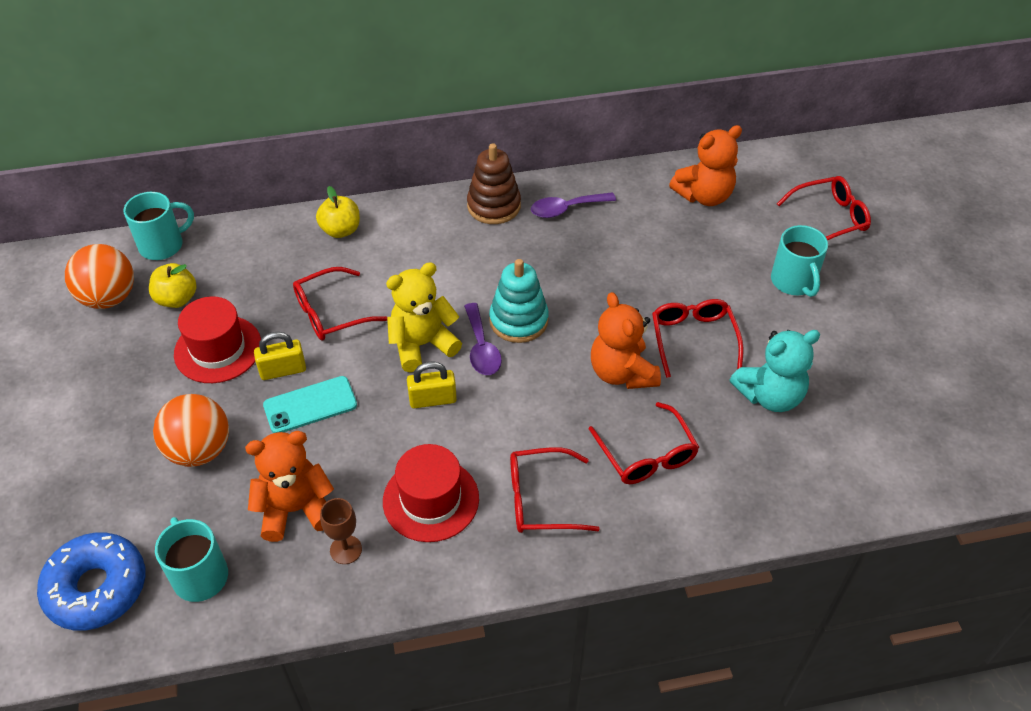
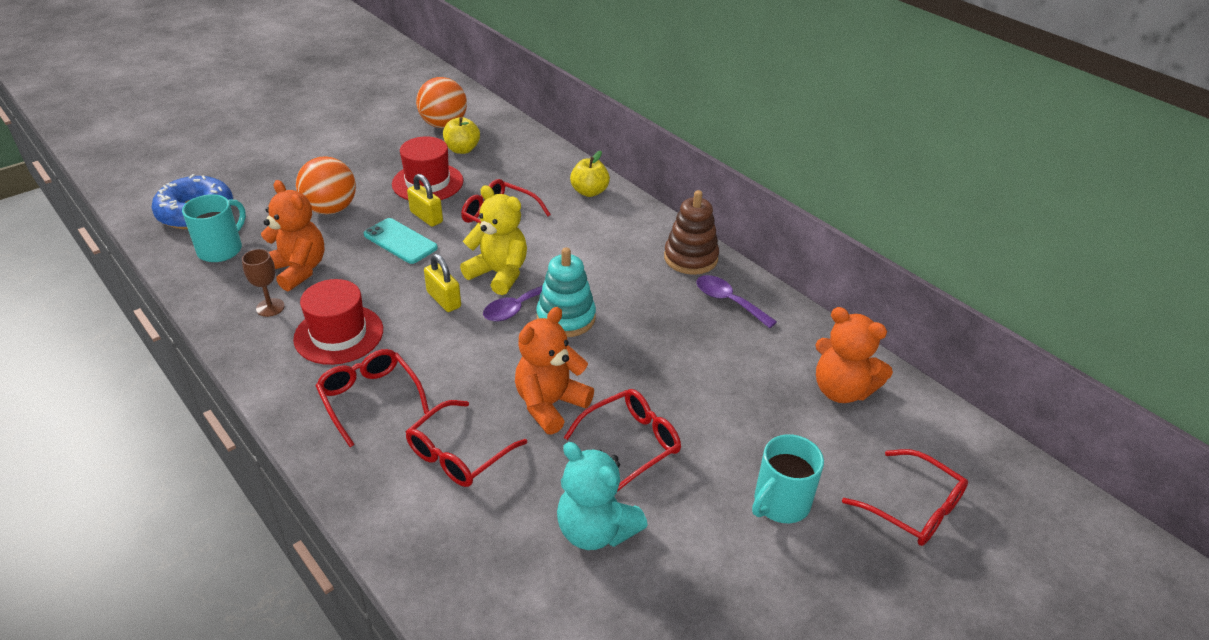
camera: 60 degrees right, 10 degrees down
turquoise mug [124,192,194,260] -> none

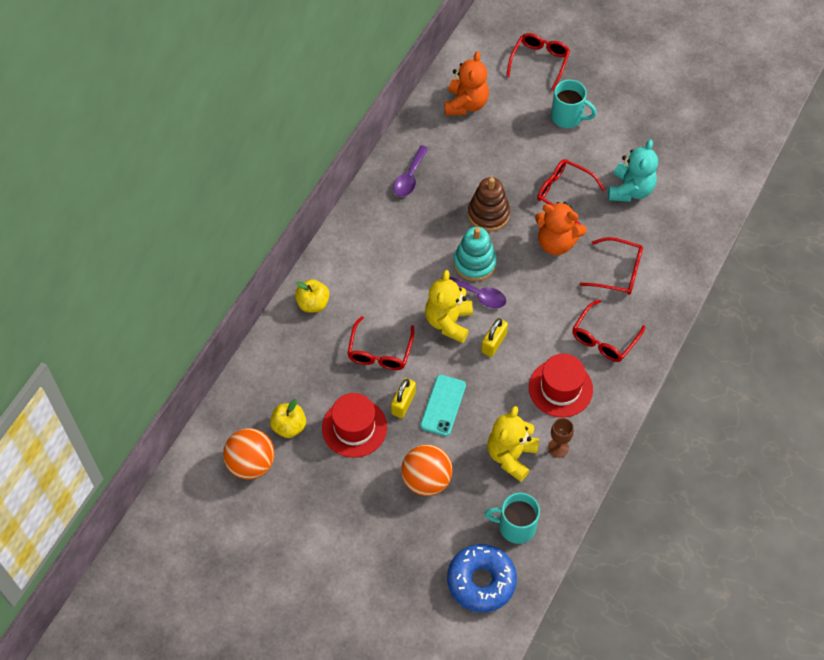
camera: 110 degrees left, 20 degrees up
orange teddy bear [261,180,325,291] -> yellow teddy bear [487,406,539,482]
brown stacking toy [664,190,719,275] -> brown stacking toy moved to [468,177,510,231]

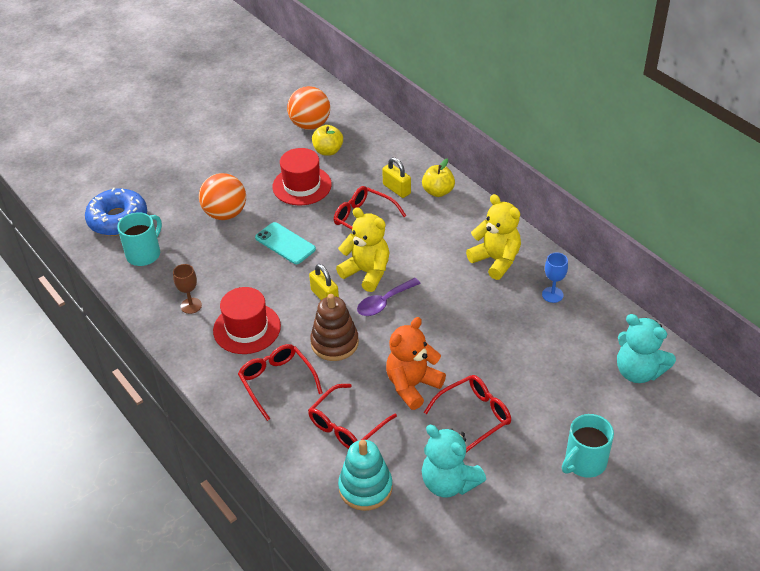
camera: 115 degrees right, 15 degrees down
yellow padlock [391,378,416,418] -> yellow padlock moved to [382,157,411,198]
purple spoon [393,145,429,197] -> blue goblet [542,253,568,303]
orange teddy bear [445,51,489,115] -> turquoise teddy bear [617,314,676,383]
turquoise stacking toy [454,227,497,281] -> turquoise stacking toy moved to [338,440,393,511]
brown stacking toy [468,177,510,231] -> brown stacking toy moved to [310,294,359,361]
yellow teddy bear [487,406,539,482] -> yellow teddy bear moved to [466,194,521,280]
red glasses [506,33,570,91] -> none

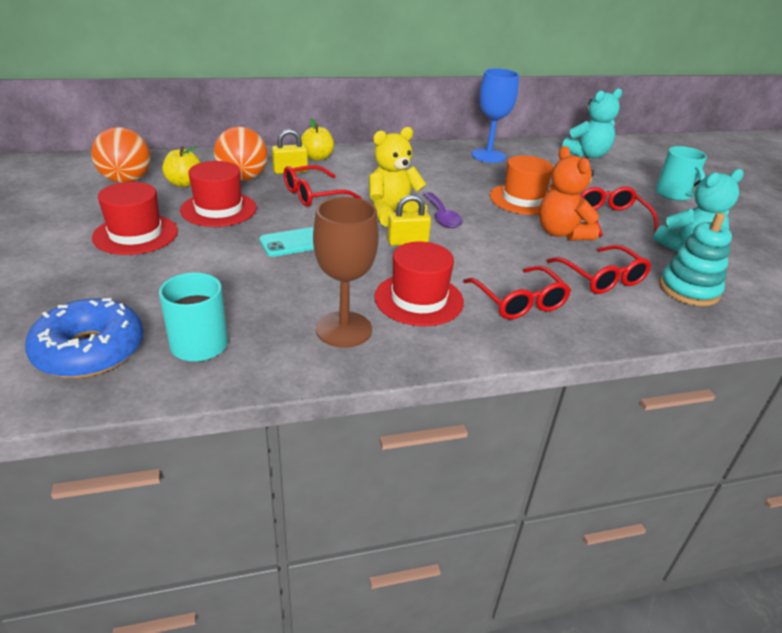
camera: 70 degrees left, 10 degrees down
brown goblet [173,264,202,314] -> brown goblet [313,197,379,348], size x1.81
orange ball [199,173,246,220] -> orange ball moved to [214,127,268,181]
red glasses [238,344,323,421] -> red glasses turned 105 degrees counterclockwise [463,266,571,319]
brown stacking toy [310,294,359,361] -> none
yellow teddy bear [466,194,521,280] -> none
blue goblet [542,253,568,303] -> blue goblet [471,68,519,163], size x1.81
none -> red hat [92,182,178,255]
none -> orange hat [490,155,553,215]

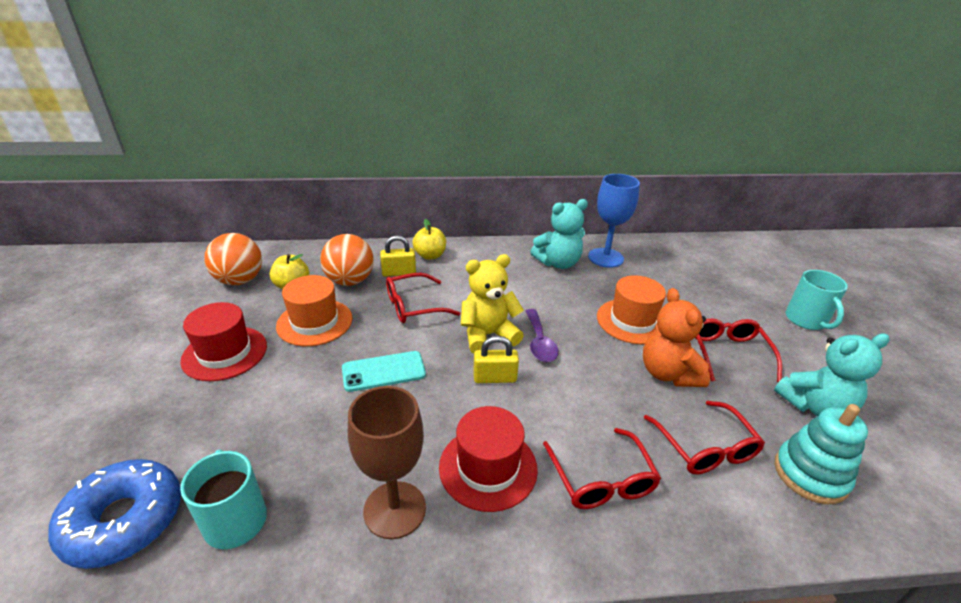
camera: 10 degrees right, 0 degrees up
red hat [180,161,257,227] -> orange hat [276,275,352,346]
turquoise teddy bear [562,88,622,158] -> turquoise teddy bear moved to [531,199,588,269]

